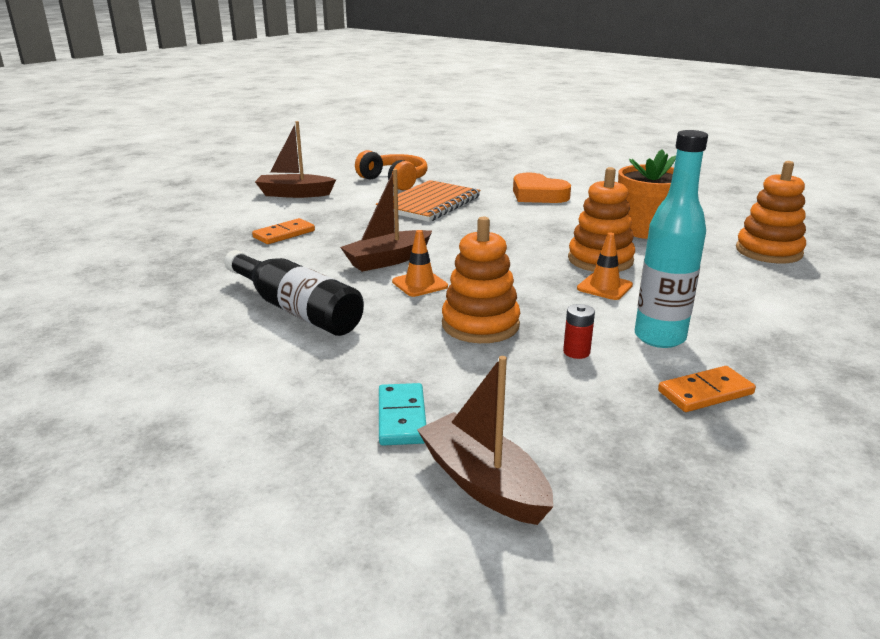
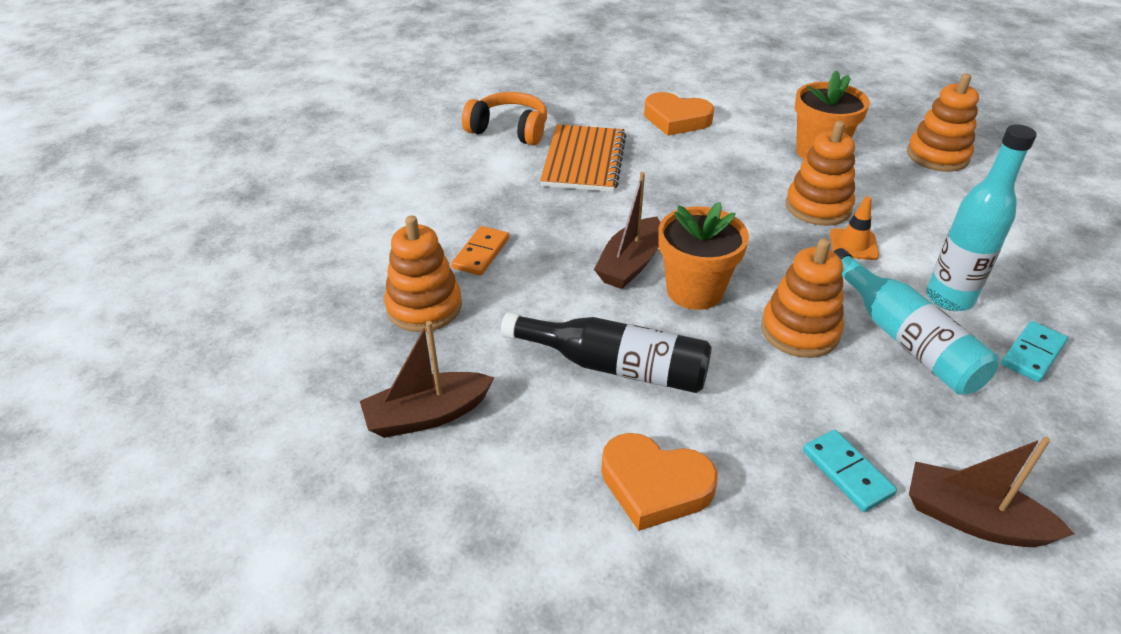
camera: 25 degrees left, 15 degrees up
brown boat [255,121,336,198] -> brown boat moved to [360,321,494,438]
orange traffic cone [392,230,448,297] -> orange flower pot [658,202,749,310]
red battery [563,304,595,359] -> turquoise bottle [833,248,999,395]
orange domino [658,366,756,412] -> turquoise domino [1001,321,1068,382]
none -> orange stacking toy [384,215,462,332]
none -> orange heart [601,433,718,531]

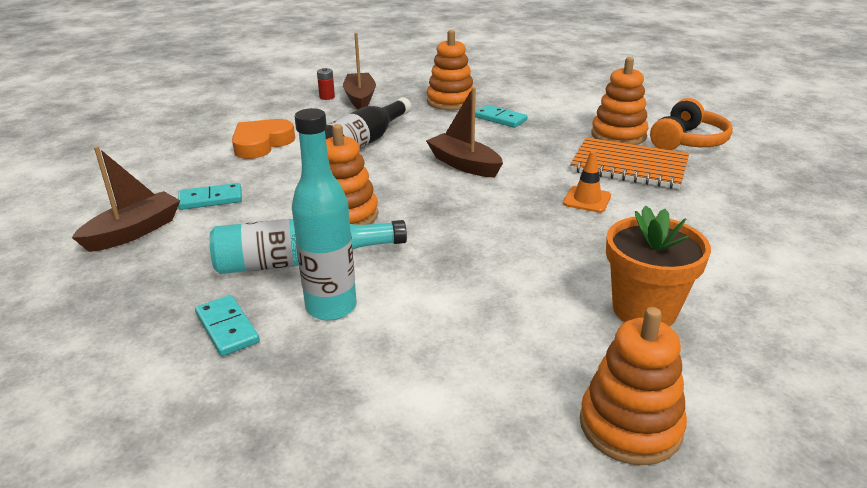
camera: 105 degrees right, 10 degrees down
orange domino [452,226,509,276] -> turquoise domino [475,105,528,128]
orange heart [644,92,714,136] -> none
orange flower pot [658,202,749,310] -> none
orange stacking toy [786,121,855,226] -> orange stacking toy moved to [591,57,649,145]
orange traffic cone [830,196,879,260] -> orange traffic cone moved to [563,151,611,213]
none -> red battery [317,68,335,100]

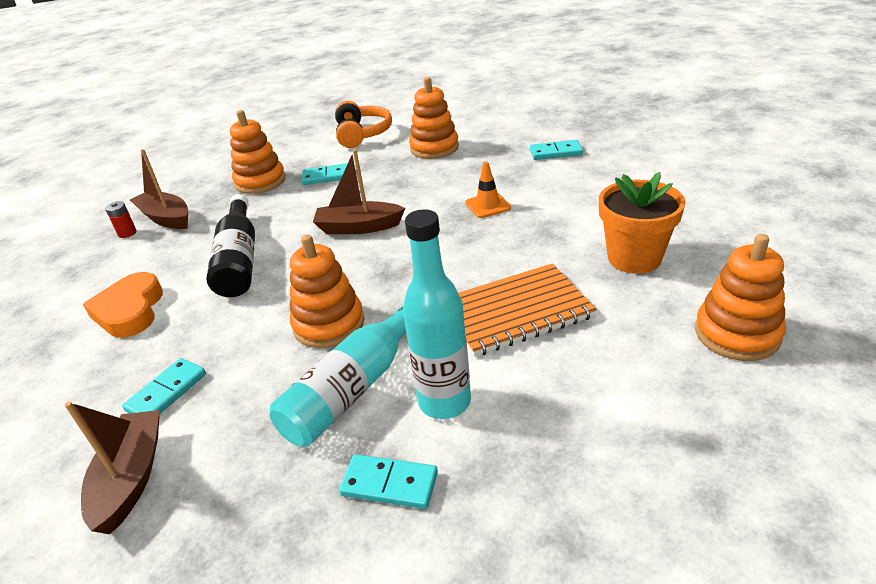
camera: 40 degrees left, 5 degrees up
orange notebook [570,137,689,189] -> orange notebook moved to [458,263,597,357]
orange headphones [650,98,733,150] -> orange headphones moved to [335,101,392,148]
none -> turquoise domino [530,140,583,160]

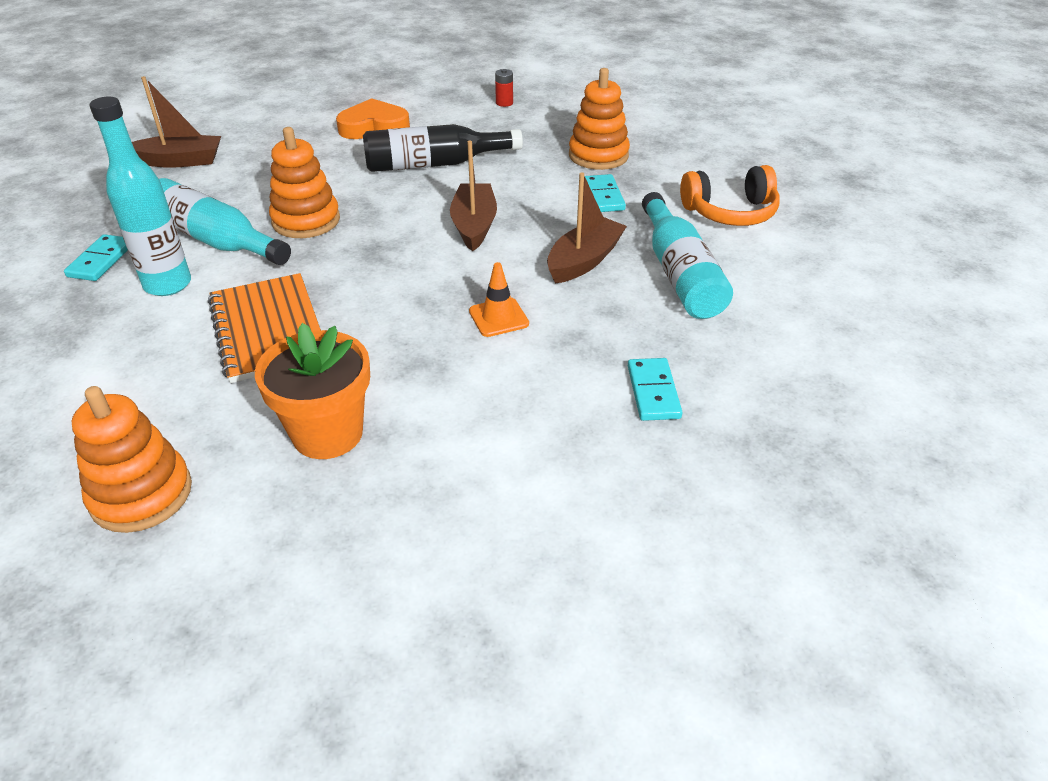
camera: 85 degrees right, 5 degrees up
turquoise domino [122,358,206,414] -> none
brown boat [130,149,188,229] -> brown boat moved to [547,172,627,284]
orange stacking toy [409,77,459,159] -> turquoise bottle [642,192,733,319]

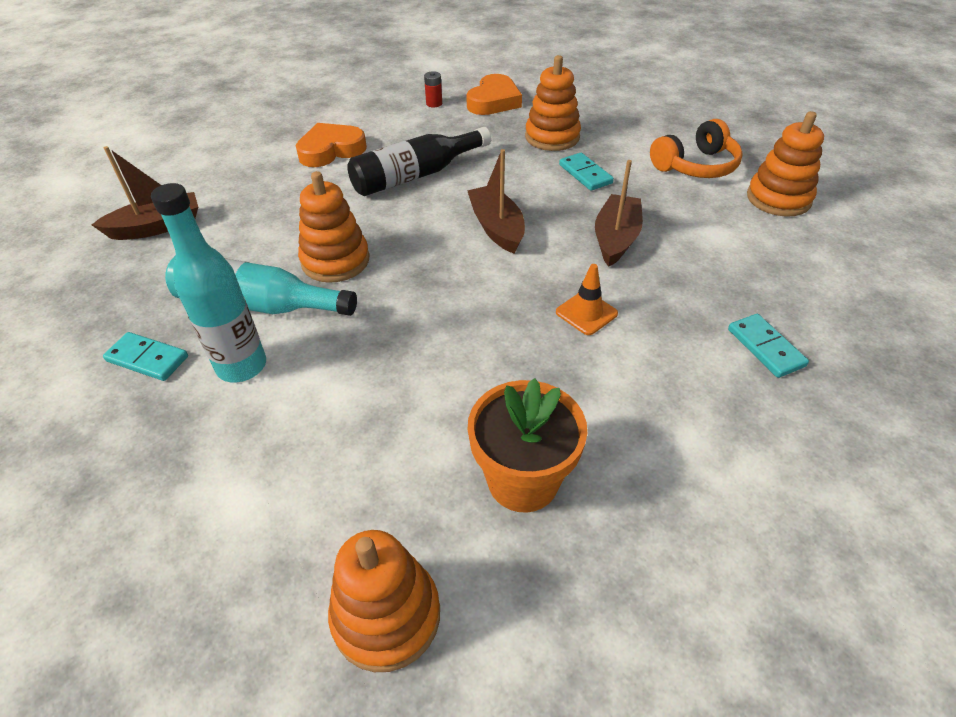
camera: 20 degrees left, 5 degrees up
turquoise domino [64,234,128,281] -> turquoise domino turned 60 degrees counterclockwise [103,332,188,381]
orange notebook [208,273,321,383] -> none
turquoise bottle [642,192,733,319] -> none
none -> orange heart [466,74,522,115]
none -> orange stacking toy [747,111,824,216]

